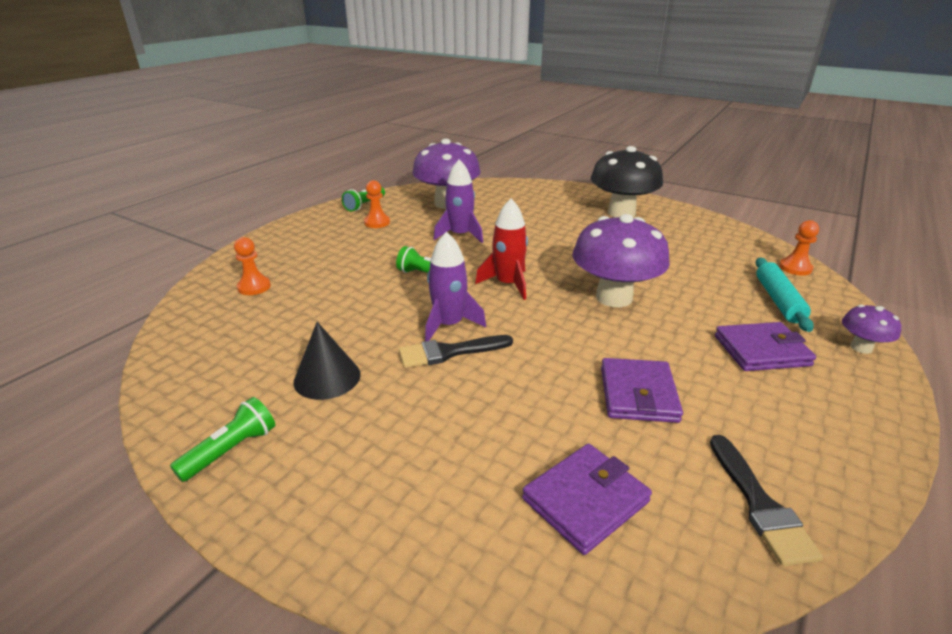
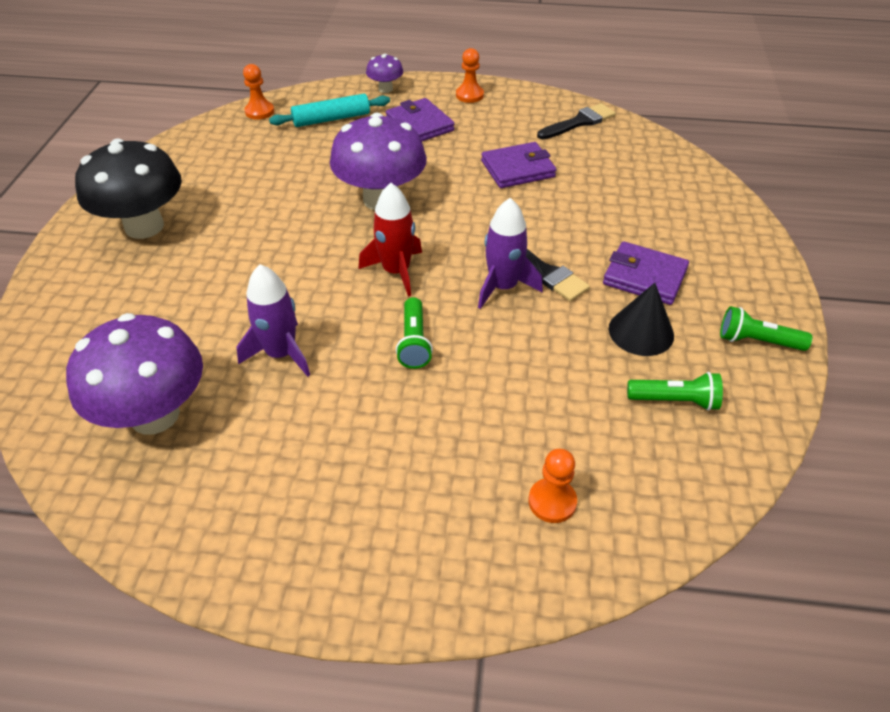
camera: 115 degrees left, 15 degrees up
green flashlight [342,187,385,211] -> green flashlight moved to [627,372,723,411]
orange pawn [364,180,390,228] -> orange pawn moved to [456,48,484,103]
purple wallet [522,444,652,555] -> purple wallet moved to [603,241,689,305]

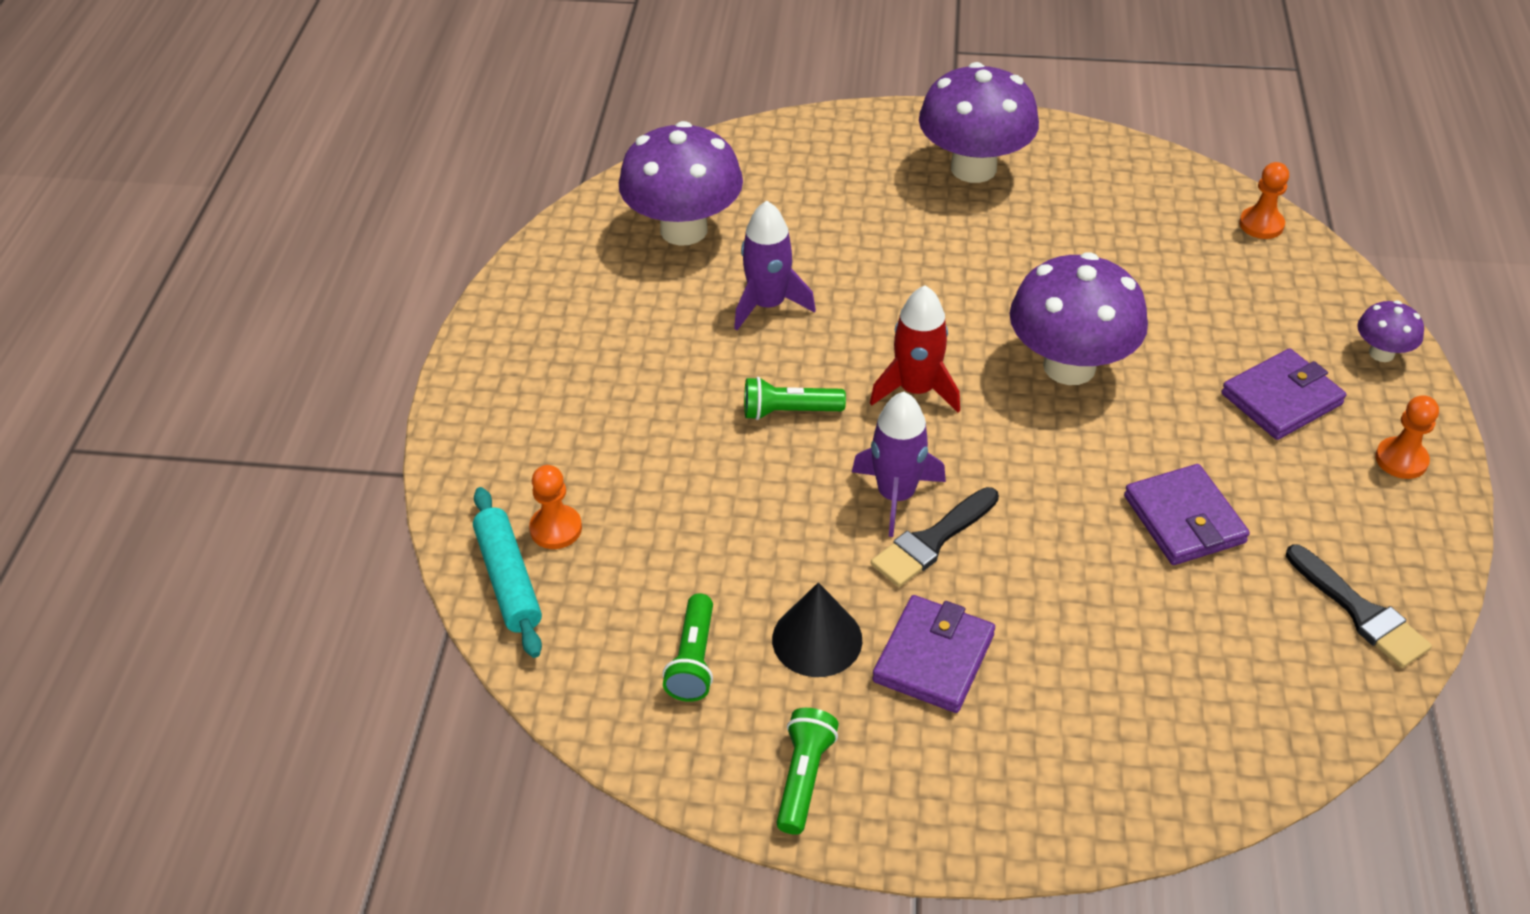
camera: 90 degrees right, 0 degrees up
black mushroom [75,139,182,239] -> purple mushroom [919,62,1039,183]
turquoise rolling pin [269,94,390,127] -> turquoise rolling pin moved to [473,487,542,658]

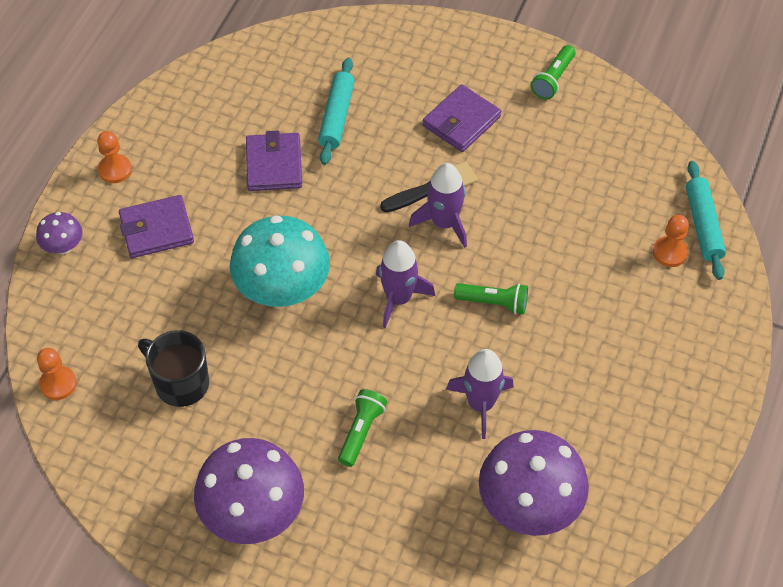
camera: 165 degrees left, 10 degrees up
green flashlight [663,593,713,702] -> green flashlight moved to [338,389,387,467]
black cone [772,582,862,677] -> none
red rocket [870,285,960,413] -> purple rocket [376,240,435,328]
purple mushroom [1009,252,1148,385] -> turquoise mushroom [230,215,330,307]
black brush [1286,544,1432,668] -> none
none -> black mug [138,330,209,407]
none -> turquoise rolling pin [318,58,355,165]

